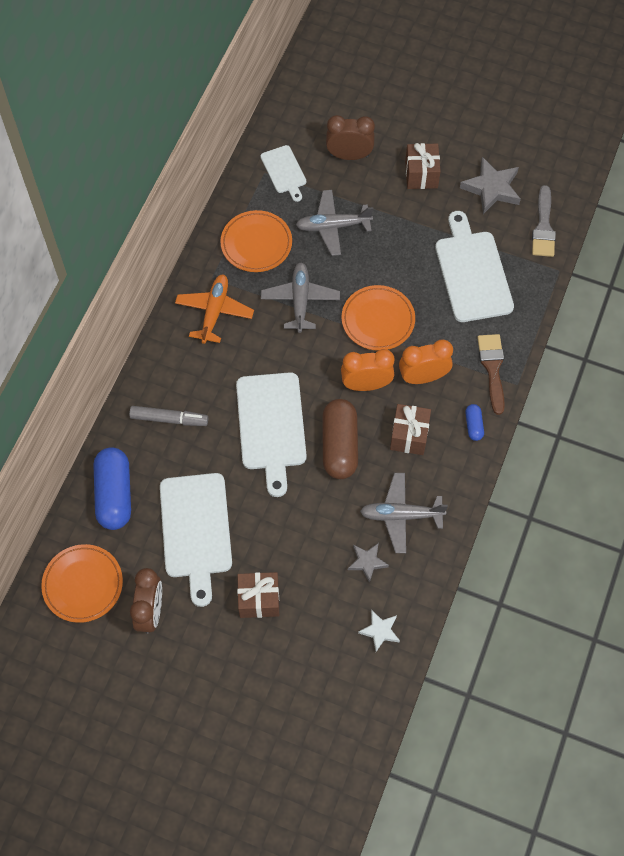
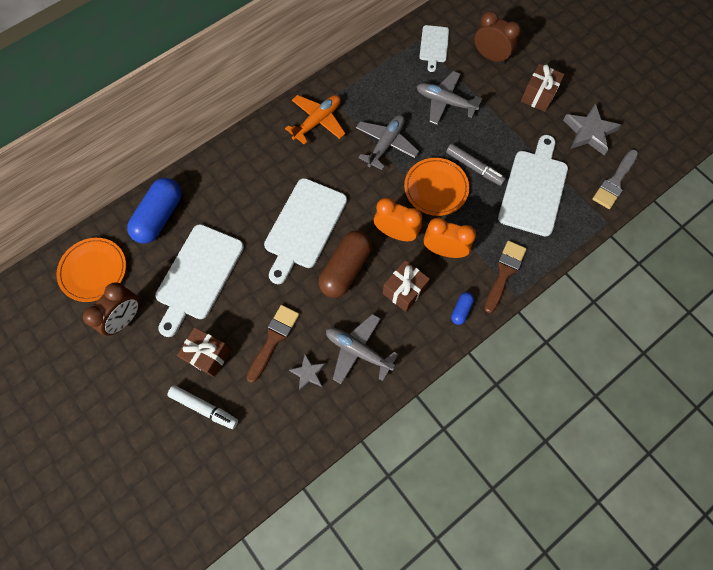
camera: 30 degrees right, 5 degrees up
grey marker [129,406,208,426] -> grey marker moved to [446,144,506,186]
orange plate [220,210,292,272] -> none
white star [358,610,400,652] -> none
none -> white marker [167,385,238,429]
none -> brown brush [246,305,300,383]

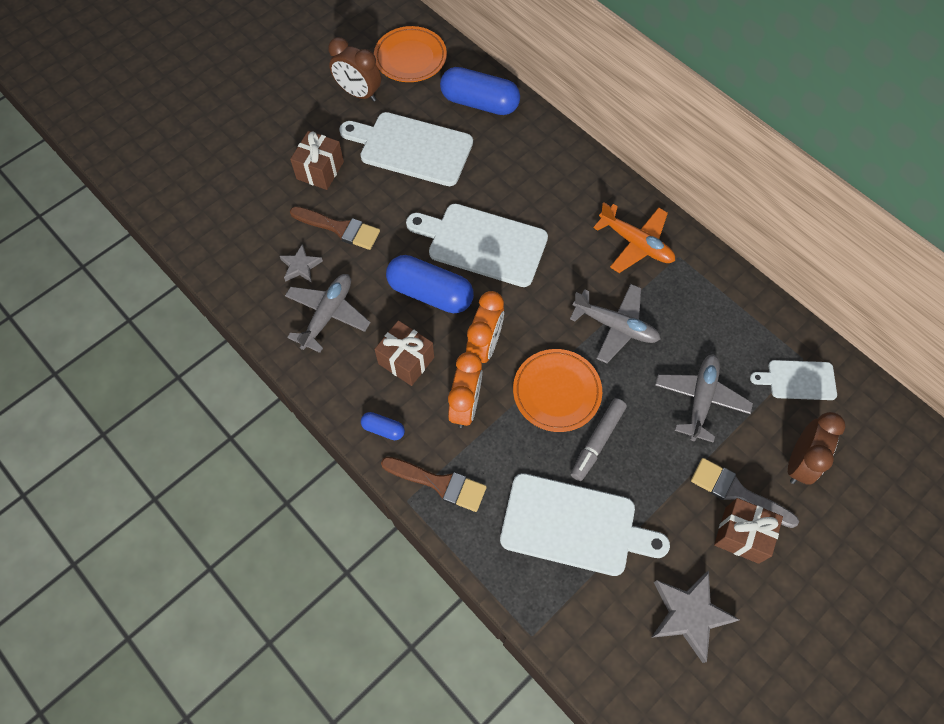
camera: 85 degrees right, 5 degrees down
white marker [167,385,238,429] -> none
brown capsule [319,230,372,298] -> blue capsule [386,255,474,313]
grey brush [592,150,638,209] -> grey brush moved to [691,458,799,528]

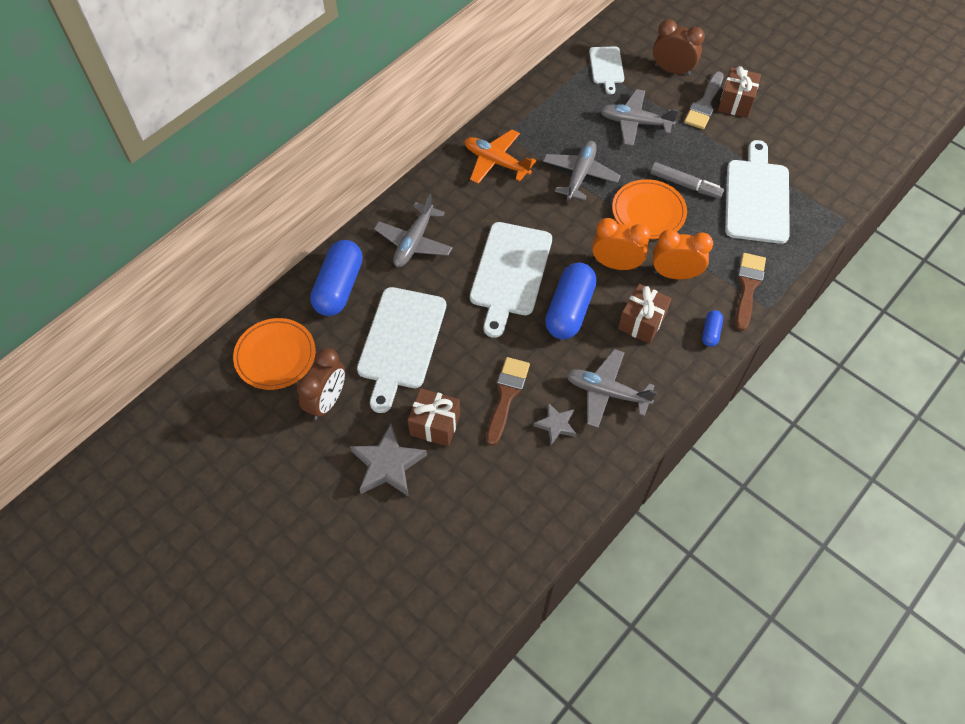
camera: 95 degrees left, 5 degrees down
orange plane [593,202,675,273] -> orange plane turned 90 degrees counterclockwise [465,130,536,184]
grey star [651,571,740,663] -> grey star moved to [350,424,427,497]
none -> grey plane [374,194,453,267]

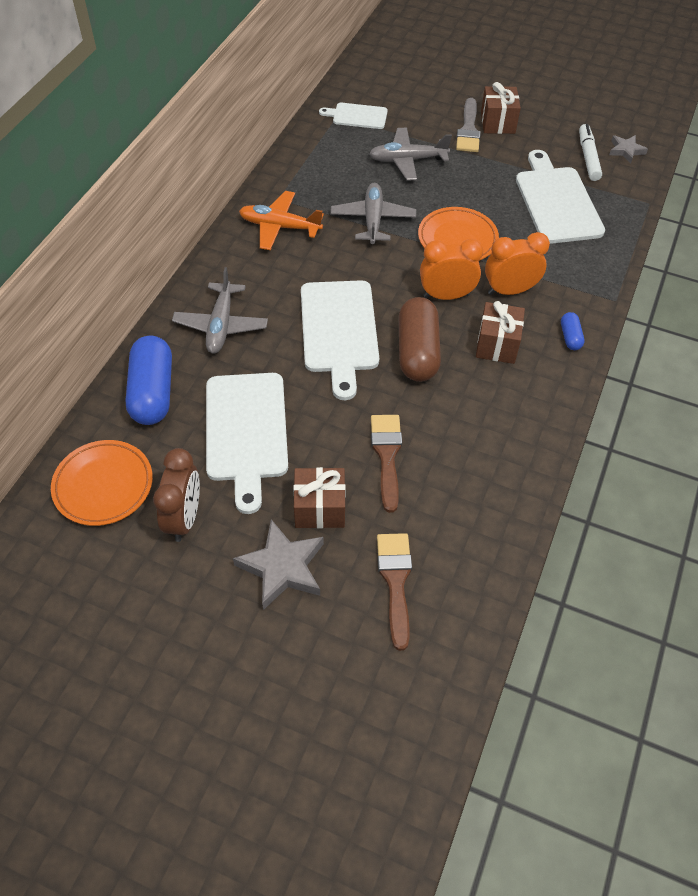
camera: 20 degrees left, 5 degrees down
grey star [534,403,577,445] -> grey star moved to [609,135,648,163]
blue capsule [545,263,597,339] -> brown capsule [399,297,441,382]
grey plane [566,349,657,428] -> none
white cutting board [589,46,624,94] -> white cutting board turned 120 degrees clockwise [319,103,388,129]
grey marker [650,162,724,199] -> none
brown clock [653,19,705,76] -> none
brown brush [735,253,766,331] -> brown brush moved to [377,533,412,651]
none -> white marker [579,124,602,181]

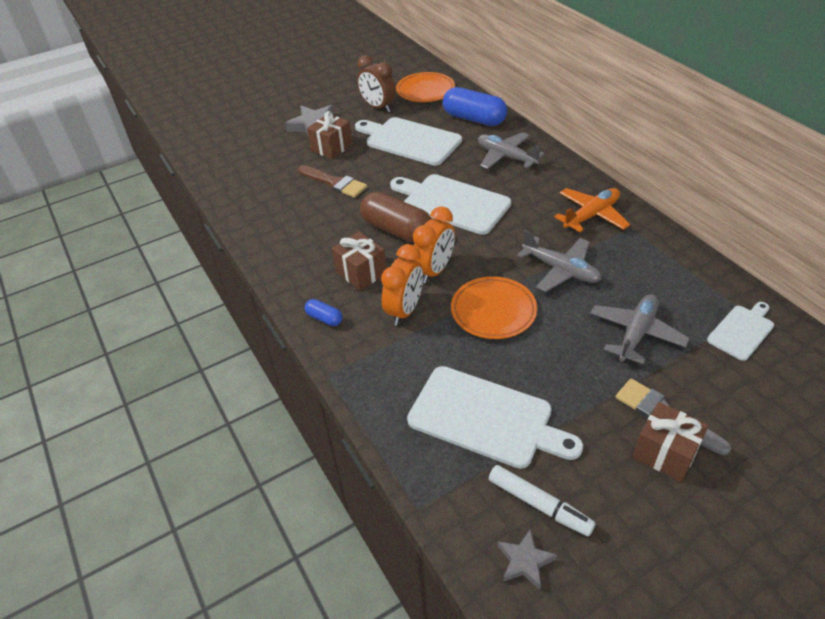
camera: 130 degrees right, 10 degrees down
brown brush [377,533,412,651] -> none

